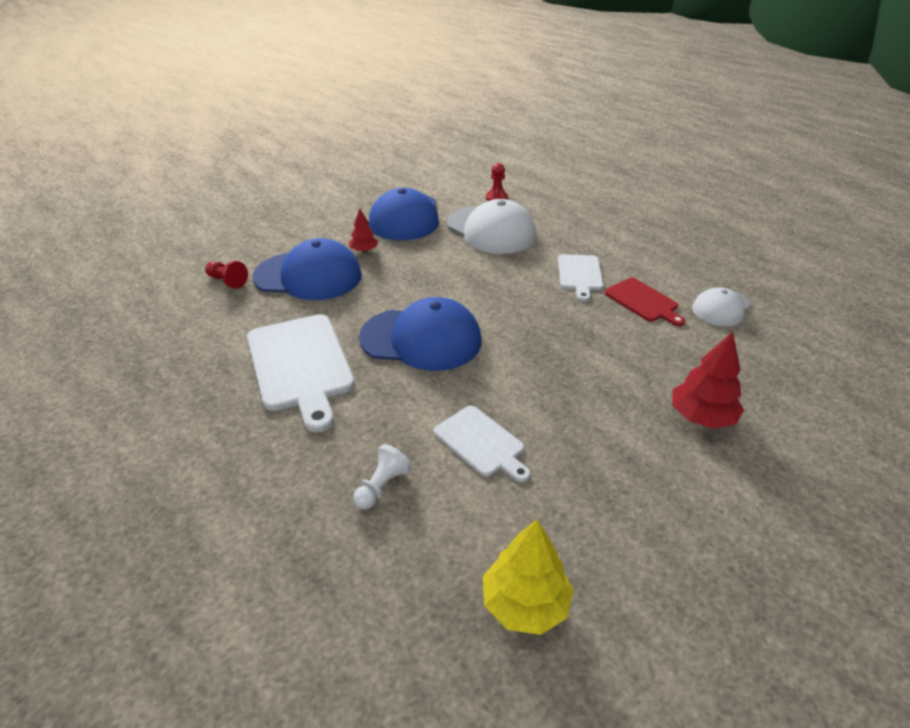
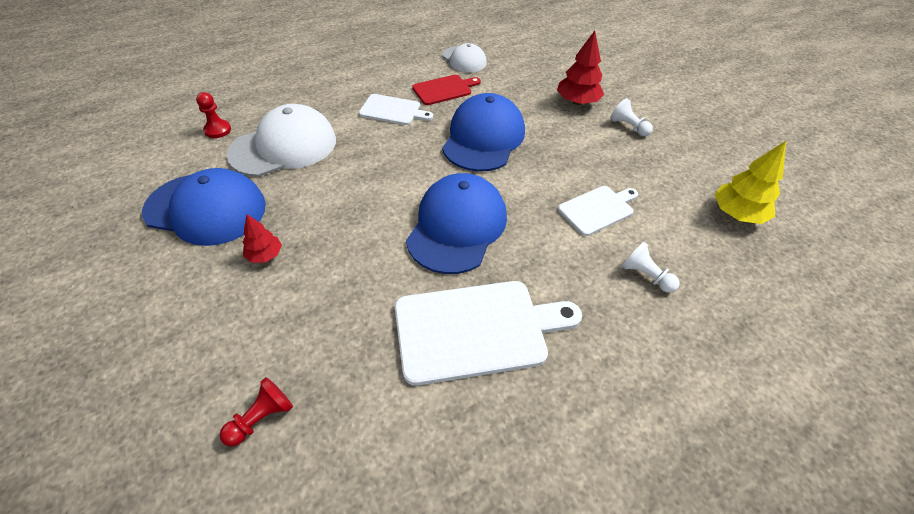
camera: 80 degrees left, 10 degrees up
blue cap [253,238,362,300] -> blue cap moved to [442,93,525,172]
none -> white pawn [610,98,653,136]

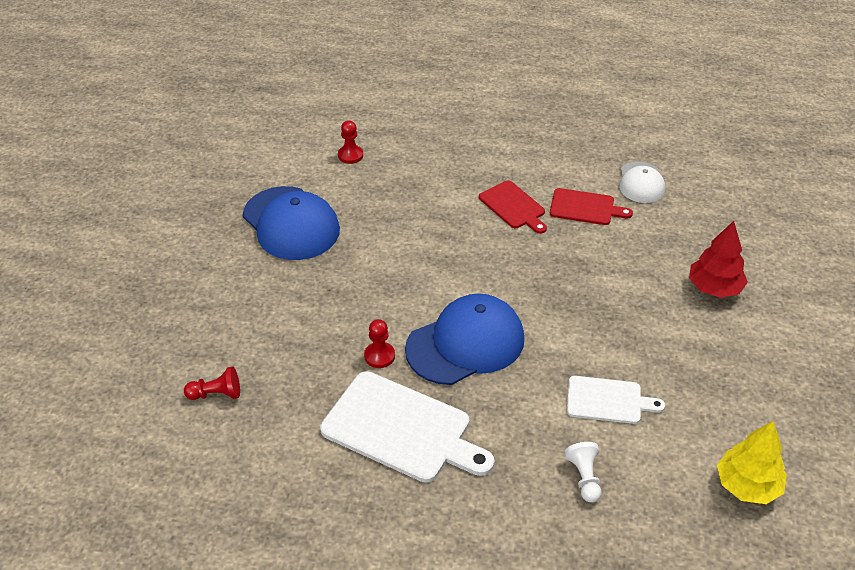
camera: 40 degrees right, 5 degrees down
white cap [227,104,336,177] -> none
red tree [243,214,282,263] -> none
white cutting board [359,94,433,125] -> red cutting board [479,180,547,234]
blue cap [442,93,525,172] -> none
white pawn [610,98,653,136] -> none
none -> red pawn [364,319,395,368]

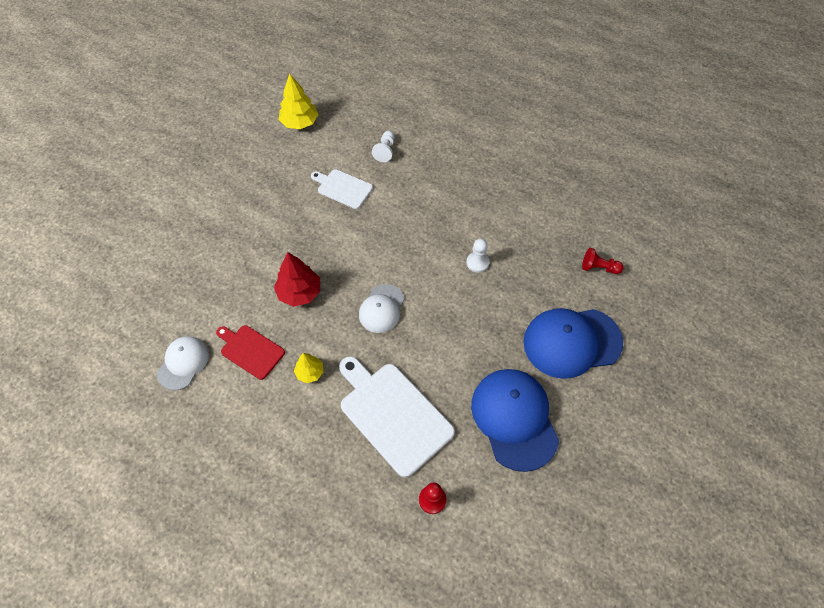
camera: 160 degrees left, 15 degrees up
white cutting board [320,371,494,483] -> white cutting board moved to [339,356,455,478]
red pawn [364,319,395,368] -> white pawn [466,239,489,273]
blue cap [405,293,524,385] -> blue cap moved to [523,308,623,379]
red cutting board [479,180,547,234] -> yellow tree [294,353,324,383]
red tree [689,221,748,298] -> red tree moved to [274,252,320,307]
none -> white cap [359,284,405,333]

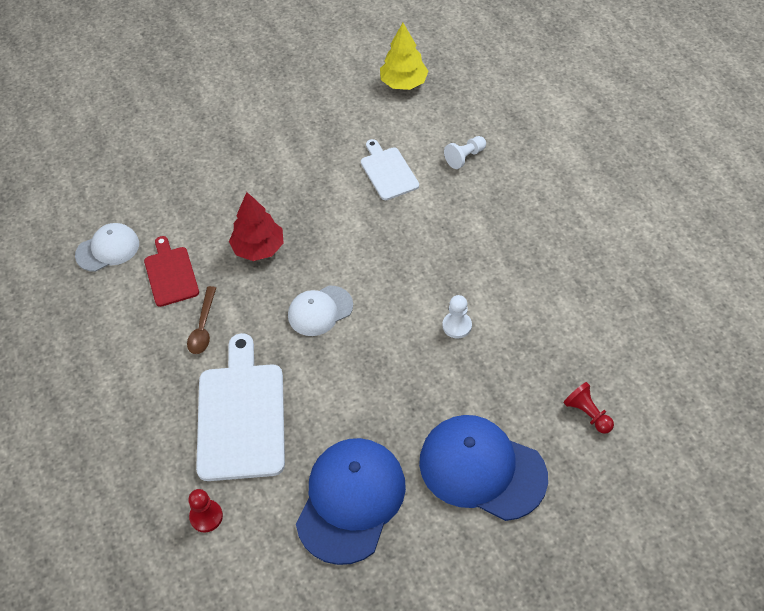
camera: 40 degrees right, 5 degrees down
yellow tree [294,353,324,383] -> brown spoon [187,286,216,354]

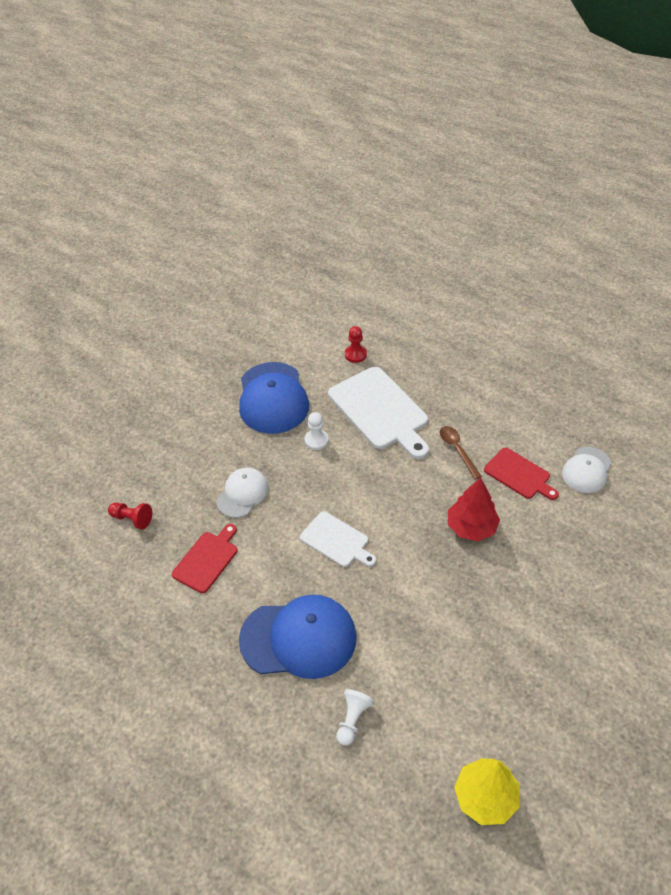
camera: 150 degrees right, 5 degrees down
white cap [288,285,353,336] -> white cap moved to [216,468,269,518]
white cutting board [361,139,419,200] -> white cutting board moved to [300,511,376,567]
blue cap [419,415,548,521] -> blue cap moved to [239,594,357,679]
white pawn [442,295,472,338] -> white pawn moved to [304,412,329,450]
none -> red cutting board [172,524,237,593]

